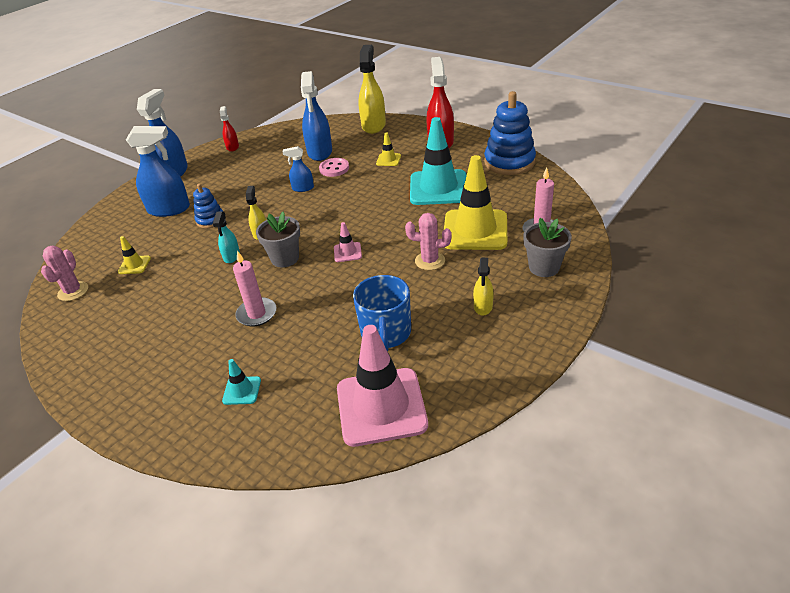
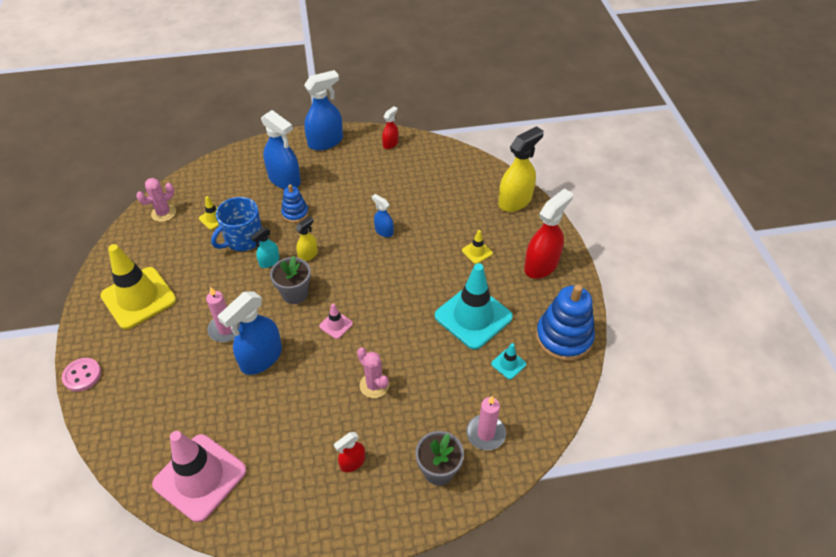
camera: 40 degrees right, 10 degrees up
turquoise traffic cone [222,359,261,405] -> turquoise traffic cone moved to [491,343,526,379]
blue spray bottle [301,71,332,161] -> blue spray bottle moved to [217,292,282,375]
pink button [319,158,349,177] -> pink button moved to [62,358,101,392]
blue mug [353,275,411,351] -> blue mug moved to [211,197,262,251]
yellow traffic cone [444,155,507,250] -> yellow traffic cone moved to [100,244,176,329]
yellow spray bottle [473,258,494,316] -> red spray bottle [334,432,365,472]

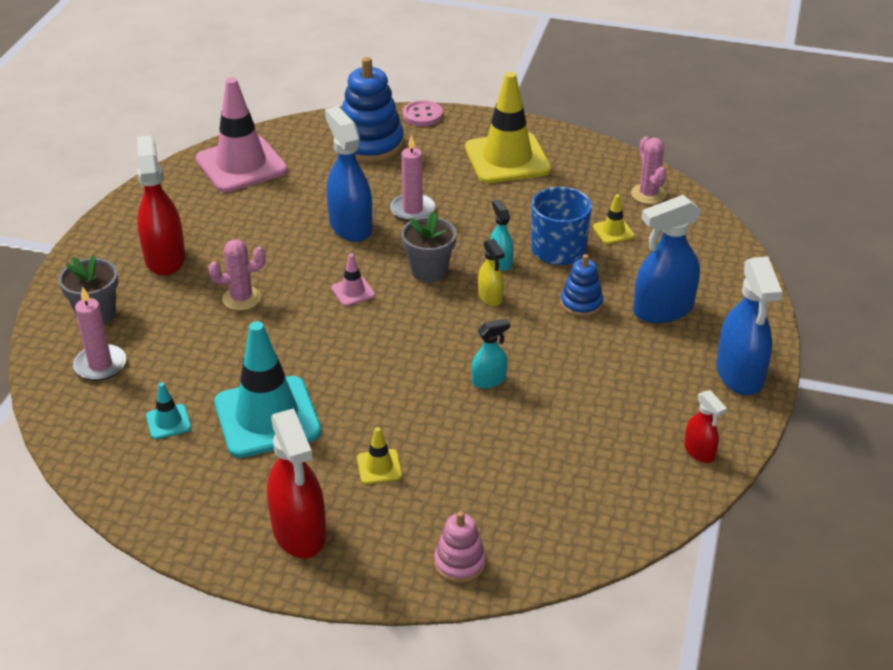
camera: 115 degrees right, 10 degrees down
red spray bottle [334,432,365,472] -> red spray bottle [137,135,185,276], size x1.92
blue spray bottle [372,194,394,237] -> turquoise spray bottle [471,319,510,389]
yellow spray bottle [498,126,544,212] -> pink stacking toy [434,511,486,583]
blue stacking toy [536,284,595,361] -> blue stacking toy moved to [342,57,404,163]

